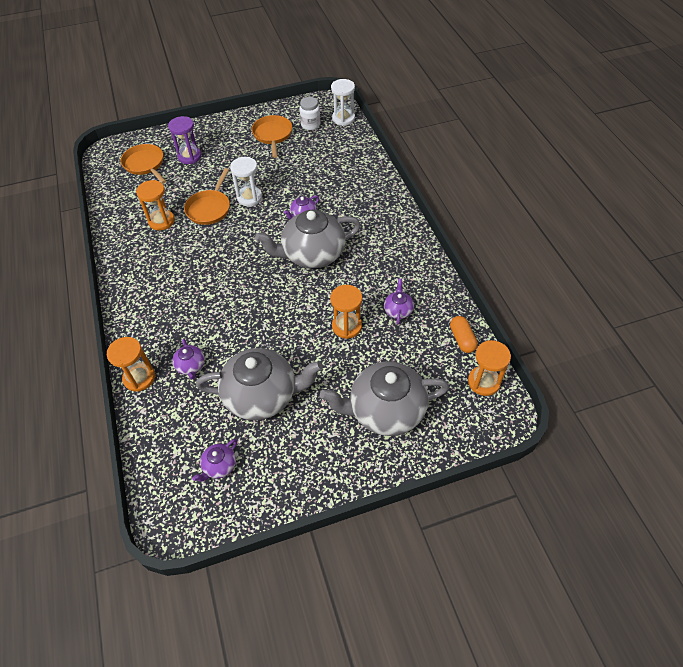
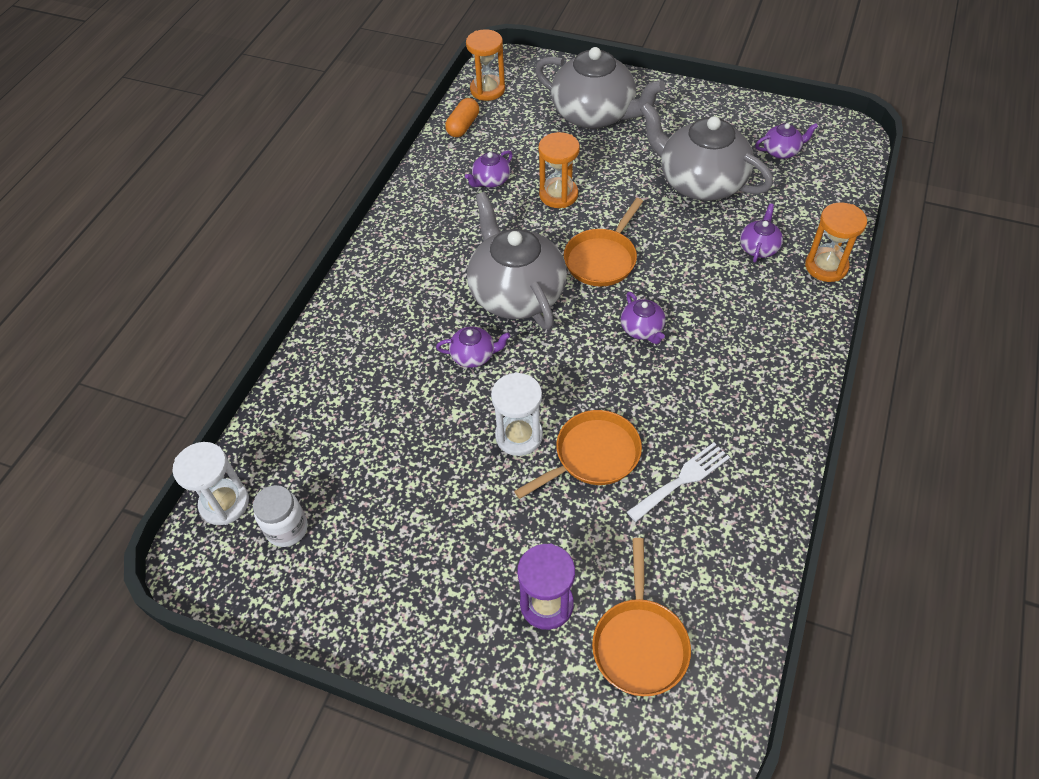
camera: 140 degrees left, 0 degrees up
orange hourglass [136,180,175,231] -> white fork [627,443,730,522]
orange pan [251,115,292,158] -> orange pan moved to [564,198,643,286]
grey teapot [255,210,361,268] -> grey teapot turned 135 degrees counterclockwise [467,192,567,330]
none -> purple teapot [621,292,665,344]

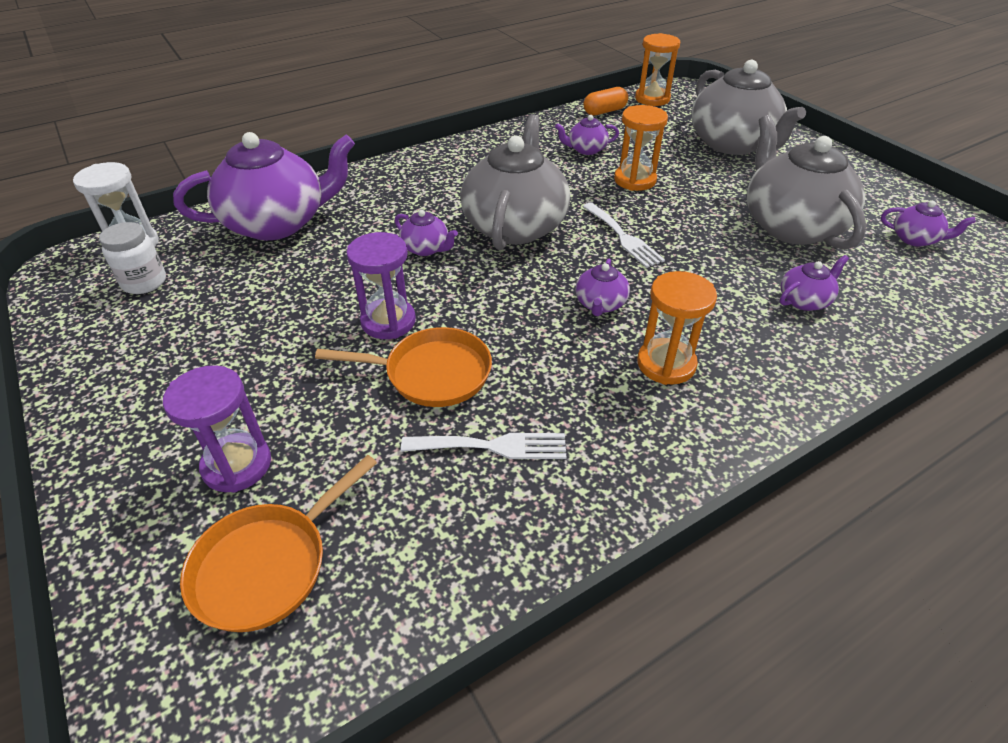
camera: 35 degrees right, 10 degrees down
white hourglass [491,372,543,456] -> purple hourglass [346,232,416,339]
orange pan [564,198,643,286] -> white fork [583,203,665,268]
orange hourglass [805,202,867,282] -> orange hourglass moved to [637,271,717,385]
none -> purple teapot [173,132,355,240]

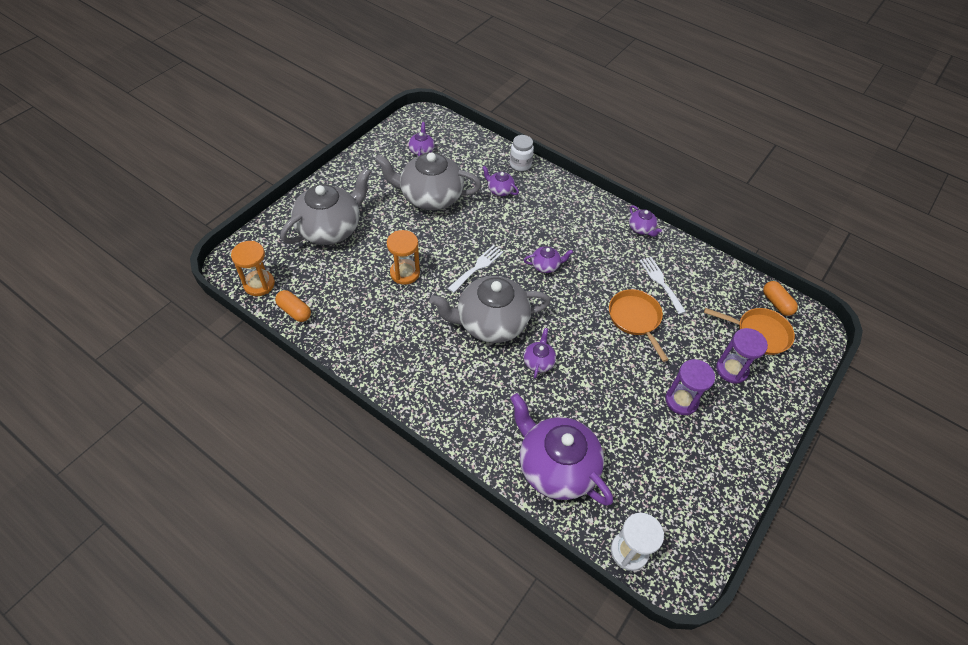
camera: 115 degrees left, 10 degrees up
white jar [99,222,166,294] -> white jar moved to [510,135,534,171]
purple hourglass [346,232,416,339] -> purple hourglass moved to [665,359,715,415]
purple teapot [555,115,619,155] -> purple teapot moved to [629,205,662,237]
orange hourglass [637,271,717,385] -> none
grey teapot [747,115,866,250] -> grey teapot turned 45 degrees clockwise [375,152,481,210]
none -> orange capsule [763,281,798,316]

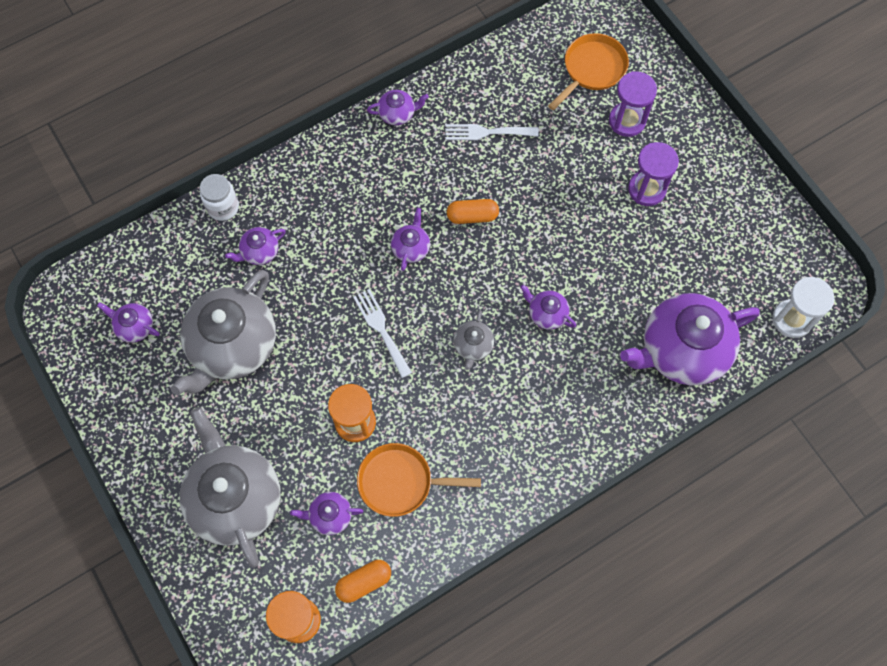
camera: 65 degrees left, 15 degrees up
grey teapot [429,276,551,343] -> grey teapot [453,311,494,370], size x0.44
orange pan [609,289,669,362] -> orange pan moved to [357,443,481,517]
orange capsule [763,281,798,316] -> orange capsule moved to [447,199,499,224]
none -> purple teapot [290,492,364,535]

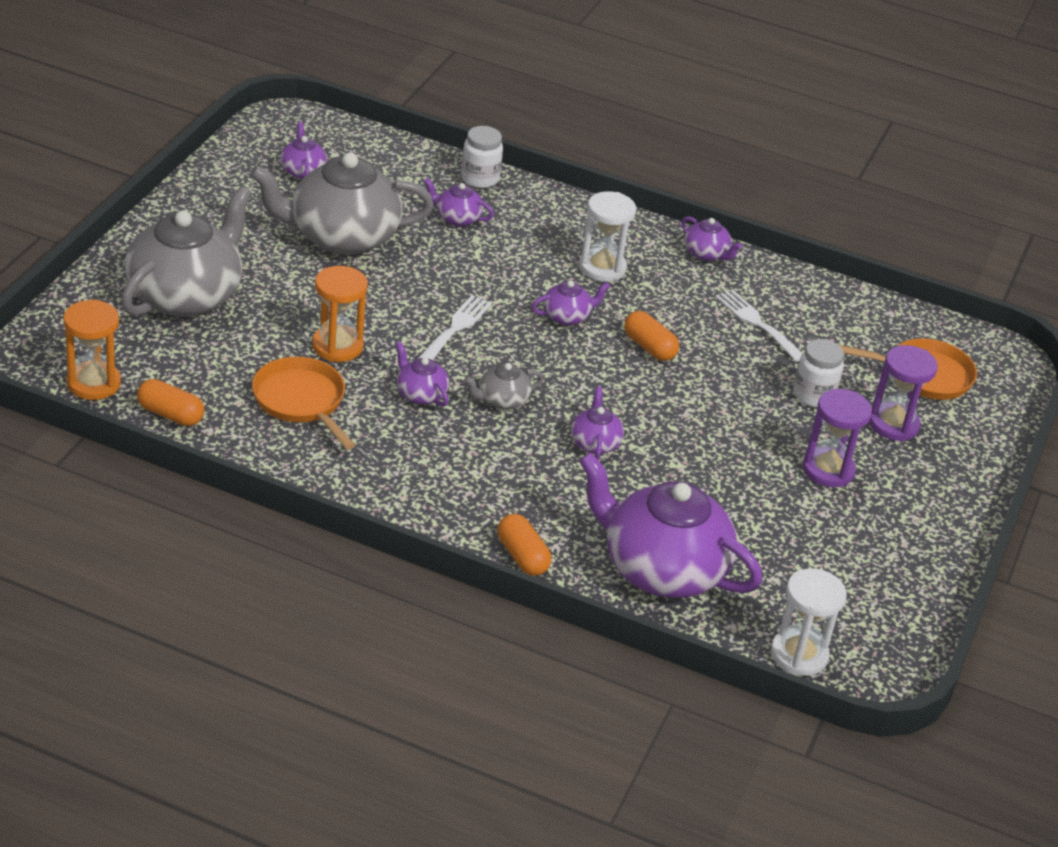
camera: 50 degrees right, 30 degrees down
purple teapot [290,492,364,535] -> purple teapot moved to [396,342,449,407]
none -> orange capsule [497,514,551,576]
none -> white hourglass [579,191,636,282]
none -> white jar [793,339,844,407]

